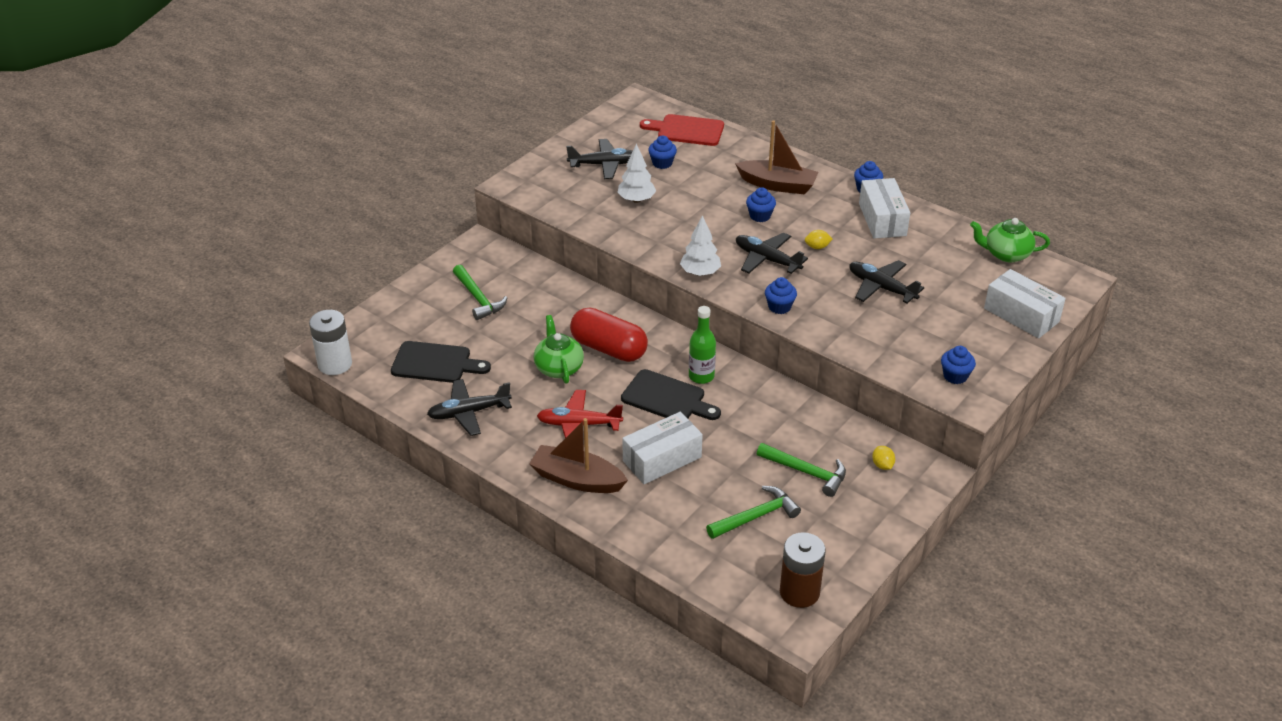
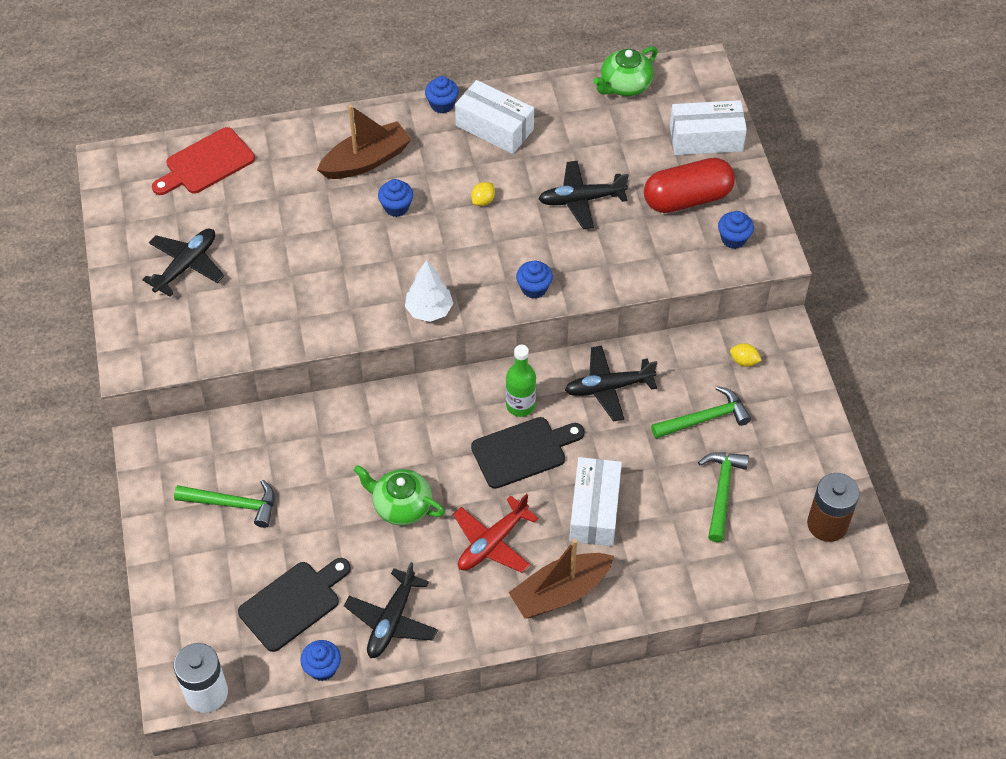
camera: 50 degrees left, 15 degrees up
red capsule [570,307,648,362] -> red capsule moved to [644,158,735,213]
white tree [618,144,656,203] -> none
blue cupcake [648,135,677,169] -> blue cupcake moved to [300,640,341,681]
black plane [736,233,808,274] -> black plane moved to [565,346,657,422]

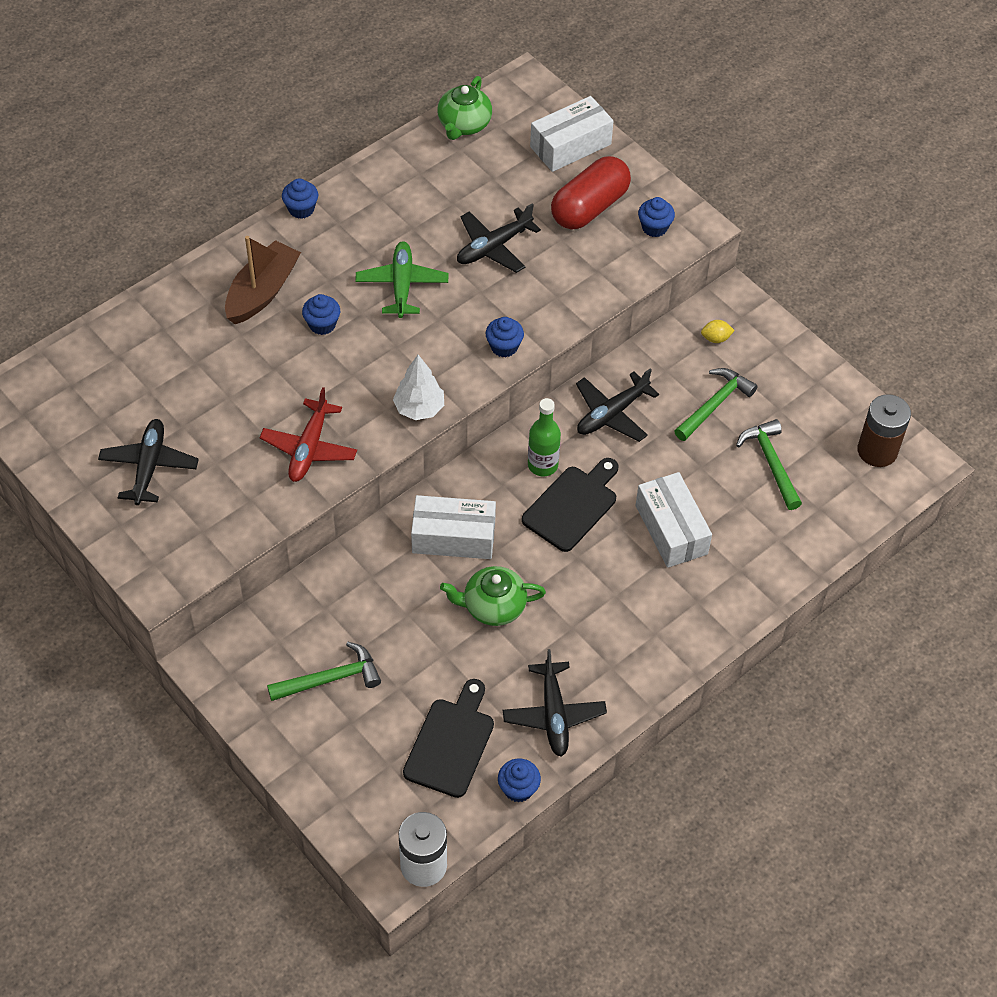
camera: 30 degrees left, 0 degrees up
red cutting board [152,127,255,195] -> none
red plane [453,494,538,573] -> red plane moved to [259,387,357,482]
white box [455,80,534,154] -> white box moved to [411,495,496,559]
yellow lemon [471,182,495,206] -> green plane [355,241,448,318]
brown boat [508,539,614,618] -> none

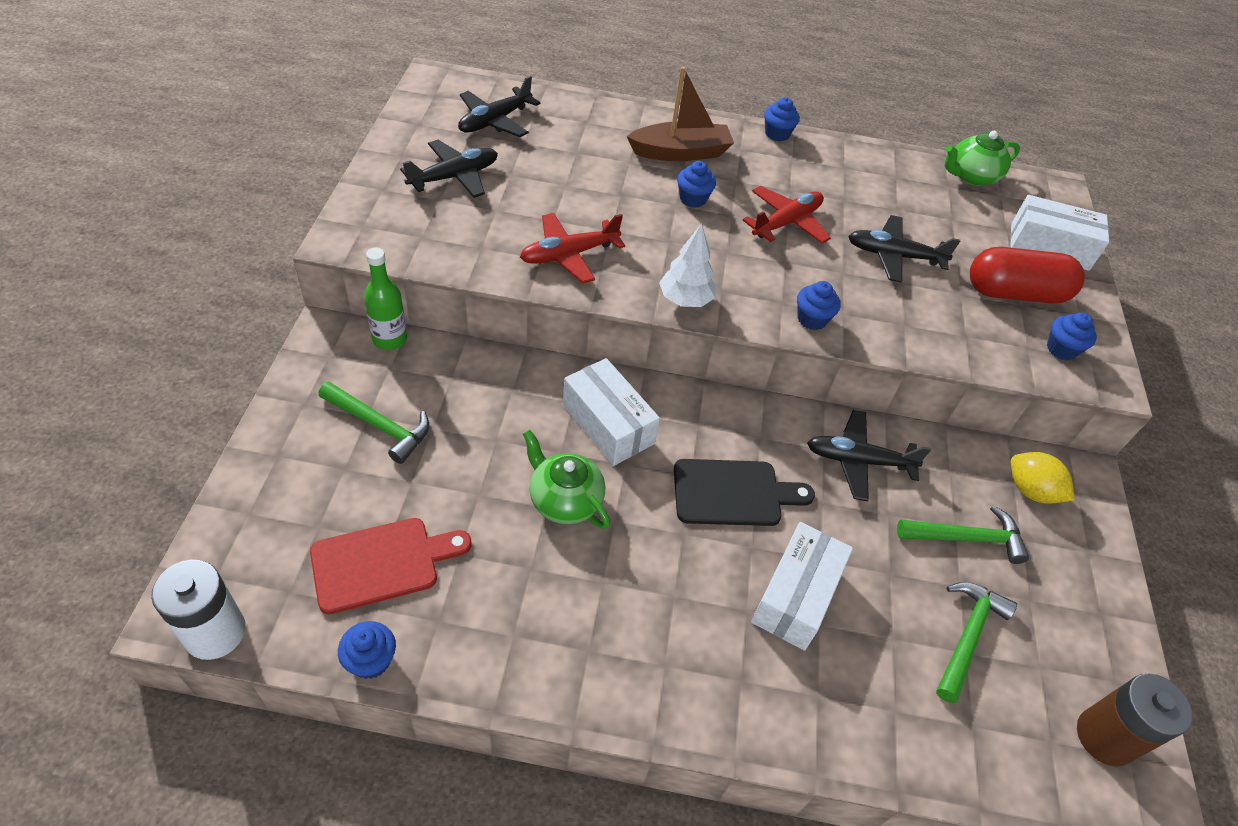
camera: 45 degrees right, 5 degrees down
green plane [355,241,448,318] -> red plane [742,186,831,244]
black cutting board [403,679,494,798] -> red cutting board [310,518,472,614]
black plane [503,649,607,757] -> black plane moved to [458,76,540,137]
green bottle [528,398,561,477] -> green bottle moved to [364,247,407,350]
yellow lemon [701,320,735,343] -> yellow lemon [1011,452,1075,504], size x1.66

